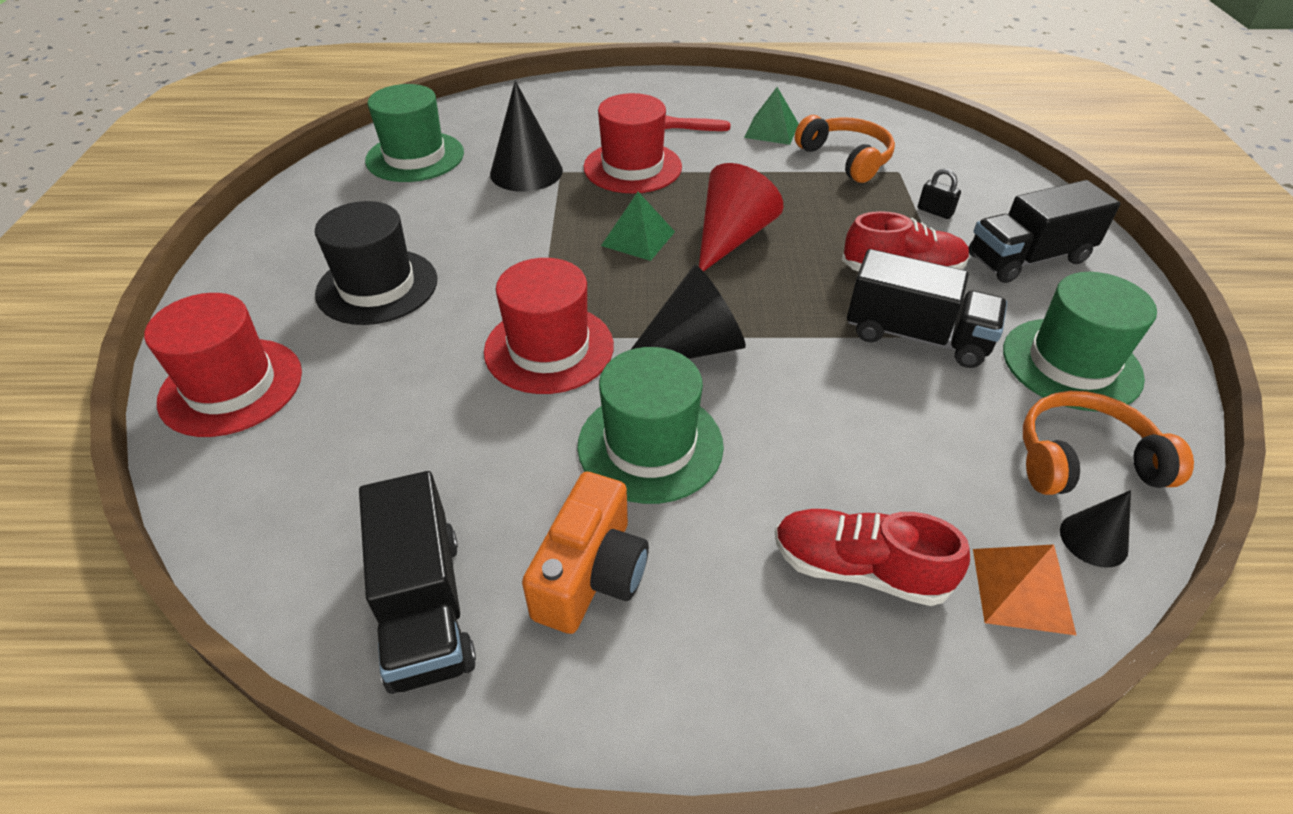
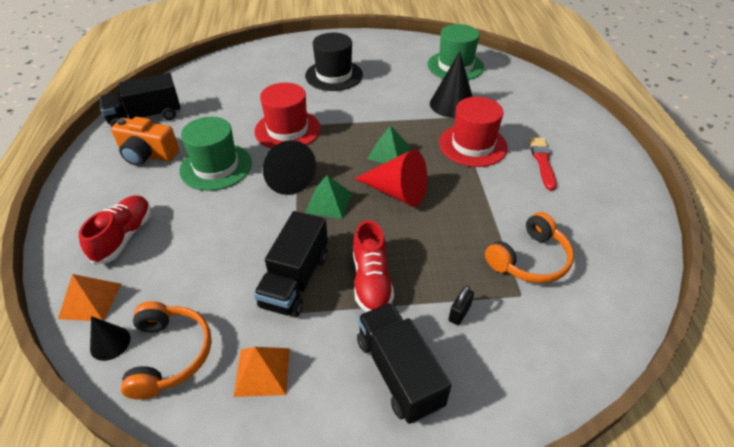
camera: 85 degrees right, 0 degrees up
red hat [144,293,302,437] -> none
green pyramid [744,87,799,145] -> green pyramid moved to [305,175,352,219]
green hat [1003,272,1157,411] -> orange pyramid [234,347,290,397]

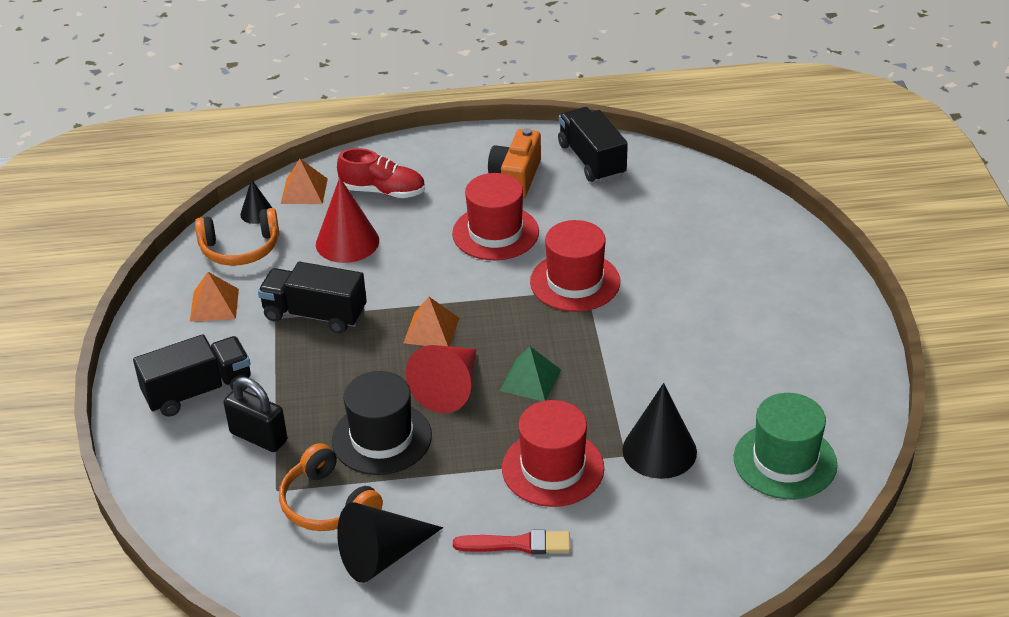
camera: 90 degrees right, 5 degrees down
green hat [179,117,252,191] -> red hat [452,173,539,260]
black cone [263,140,316,195] -> black cone moved to [337,502,443,583]
black hat [305,33,363,91] -> black hat moved to [332,371,432,475]
green pyramid [305,175,352,219] -> orange pyramid [404,297,459,346]
red shoe [353,220,394,312] -> none
black padlock [448,286,474,325] -> black padlock [224,377,287,452], size x1.83
none -> red cone [316,177,379,263]

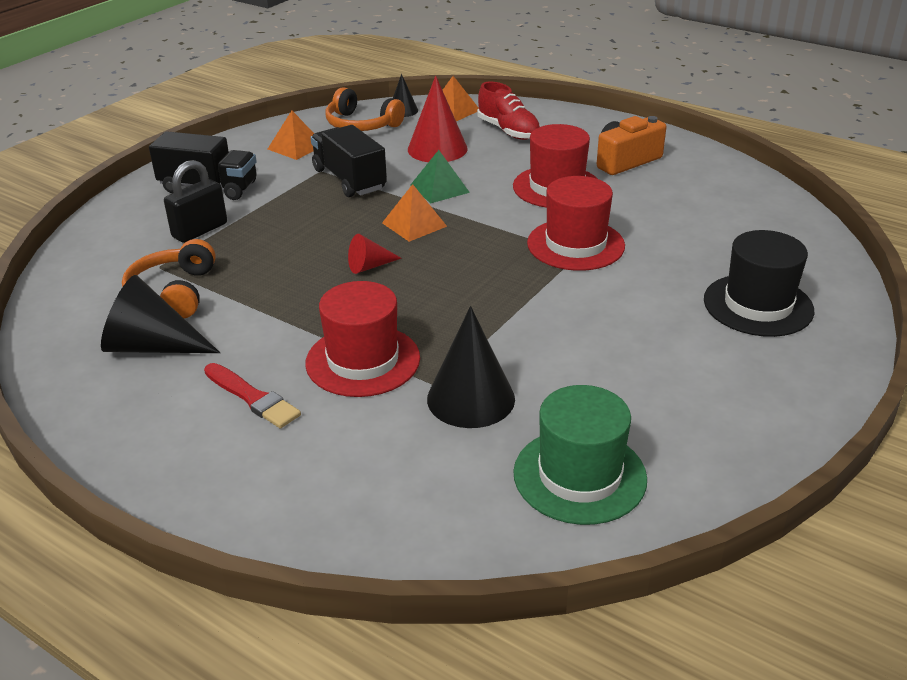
camera: 40 degrees right, 5 degrees down
black padlock [224,377,287,452] -> black padlock turned 60 degrees clockwise [164,160,227,243]
black hat [332,371,432,475] -> black hat moved to [704,230,815,337]
red cone [406,345,476,413] -> red cone [348,234,402,274], size x0.54
green pyramid [500,346,561,401] -> green pyramid moved to [410,150,470,204]
black truck [558,107,628,182] -> none

